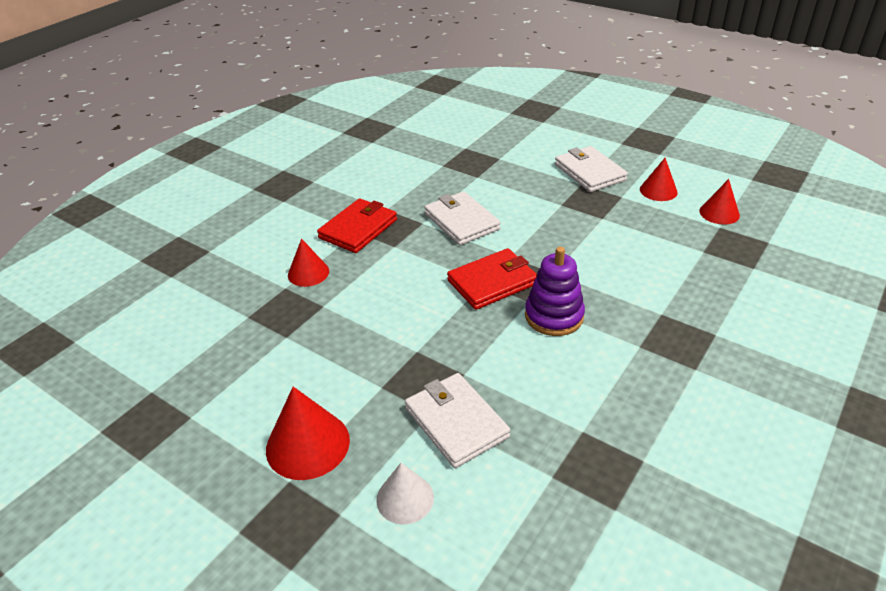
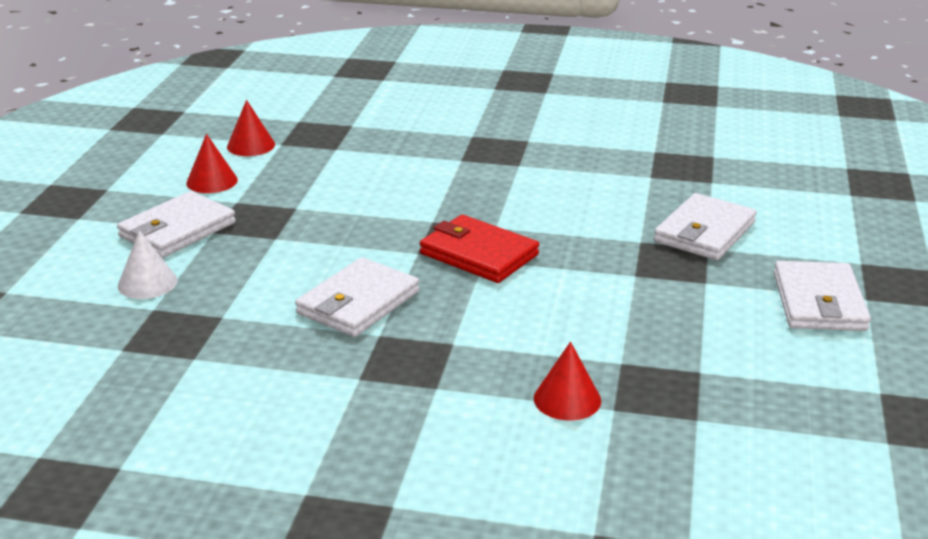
camera: 115 degrees left, 10 degrees down
red cone [266,387,350,480] -> white wallet [774,261,871,331]
red wallet [317,198,397,253] -> none
white cone [376,463,434,524] -> white cone moved to [118,230,178,299]
purple stacking toy [525,247,585,336] -> none

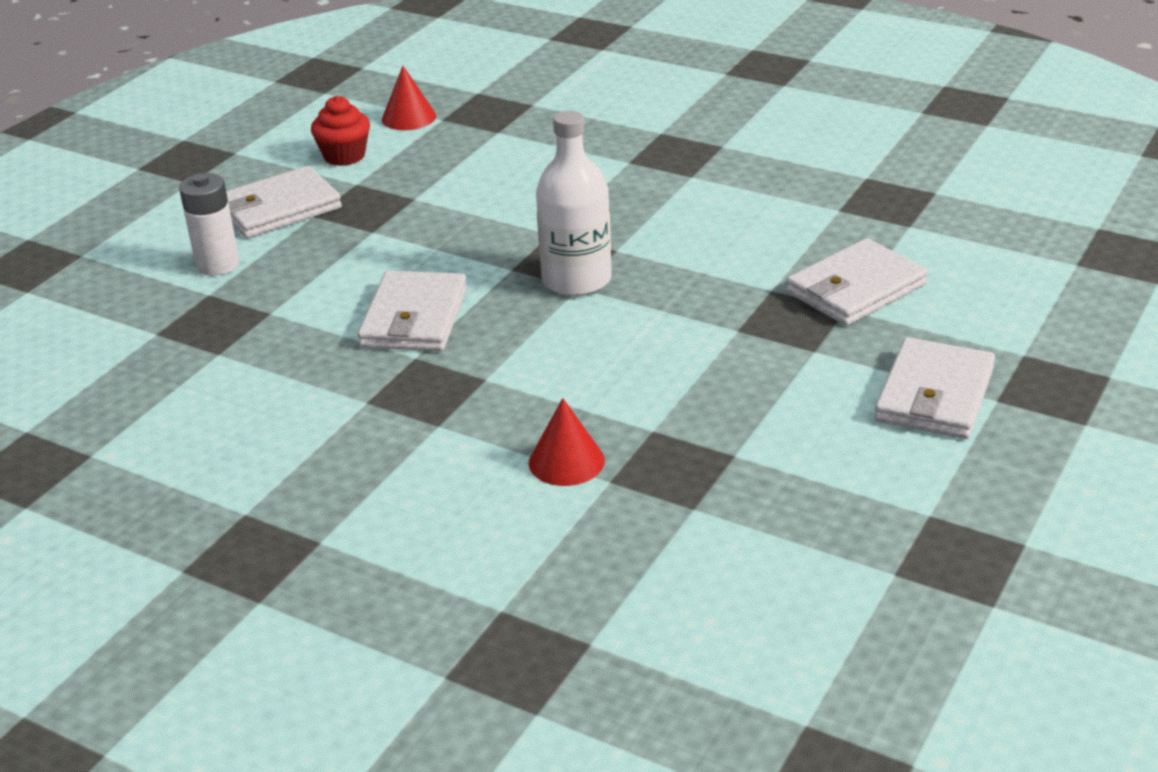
camera: 20 degrees right, 5 degrees up
white cone [118,230,178,299] -> white battery [179,173,240,276]
red cone [186,134,238,193] -> red cupcake [311,96,370,166]
white wallet [295,257,419,337] -> white wallet turned 45 degrees counterclockwise [357,270,467,351]
red wallet [420,215,539,283] -> white bottle [536,111,612,296]

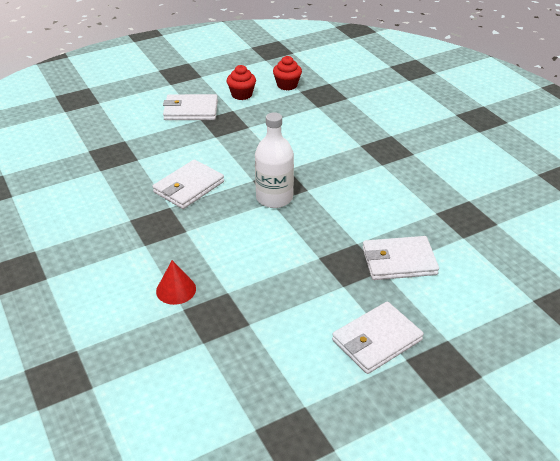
camera: 30 degrees right, 5 degrees up
white battery [179,173,240,276] -> none
red cone [382,66,436,130] -> red cupcake [273,56,302,91]

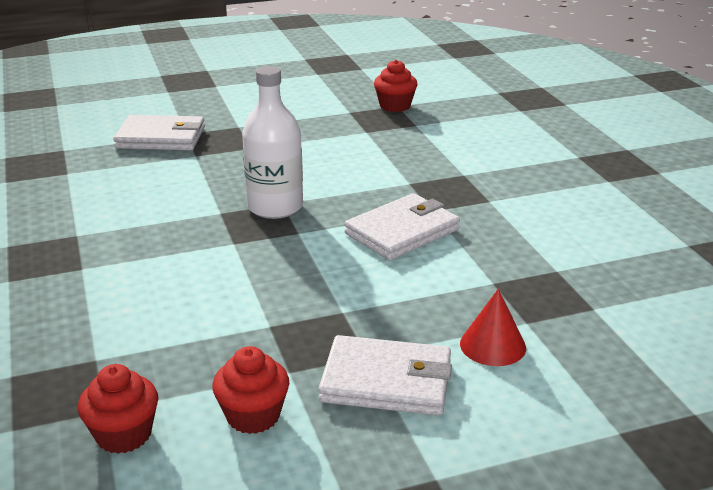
camera: 170 degrees left, 10 degrees down
red cone [156,260,196,305] -> red cone moved to [460,289,526,366]
white wallet [332,302,424,374] -> none
none -> red cupcake [374,60,417,112]

